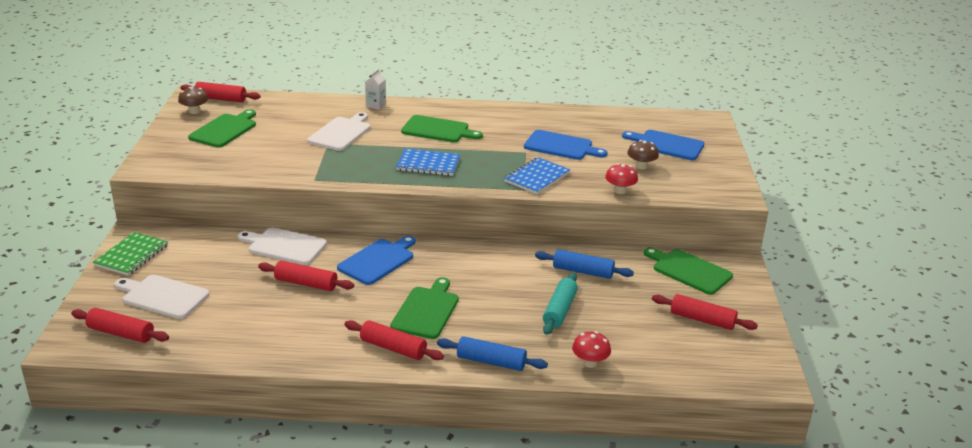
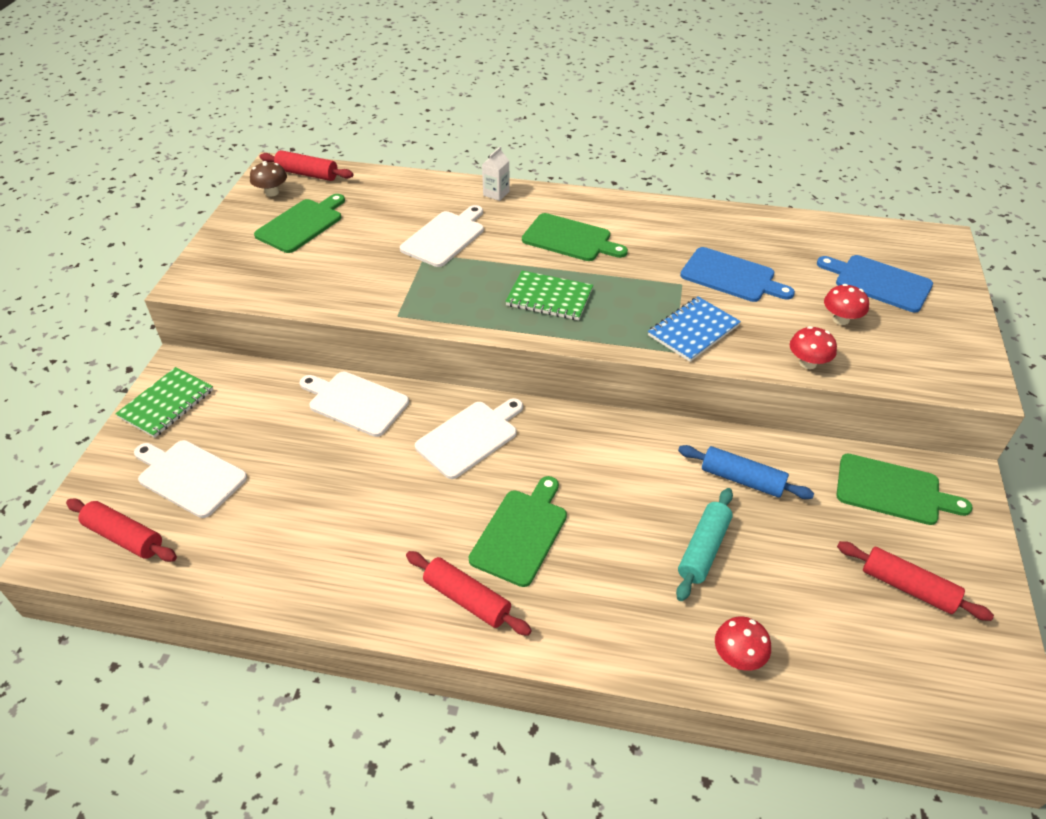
camera: 10 degrees right, 15 degrees up
red rolling pin [258,261,354,291] -> none
blue cutting board [337,236,416,285] -> white cutting board [415,398,523,479]
blue notebook [396,149,460,176] -> green notebook [505,271,593,320]
blue rolling pin [437,336,548,371] -> none
brown mushroom [627,140,659,170] -> red mushroom [824,284,869,325]
green cutting board [644,247,733,295] -> green cutting board turned 150 degrees clockwise [836,454,973,525]

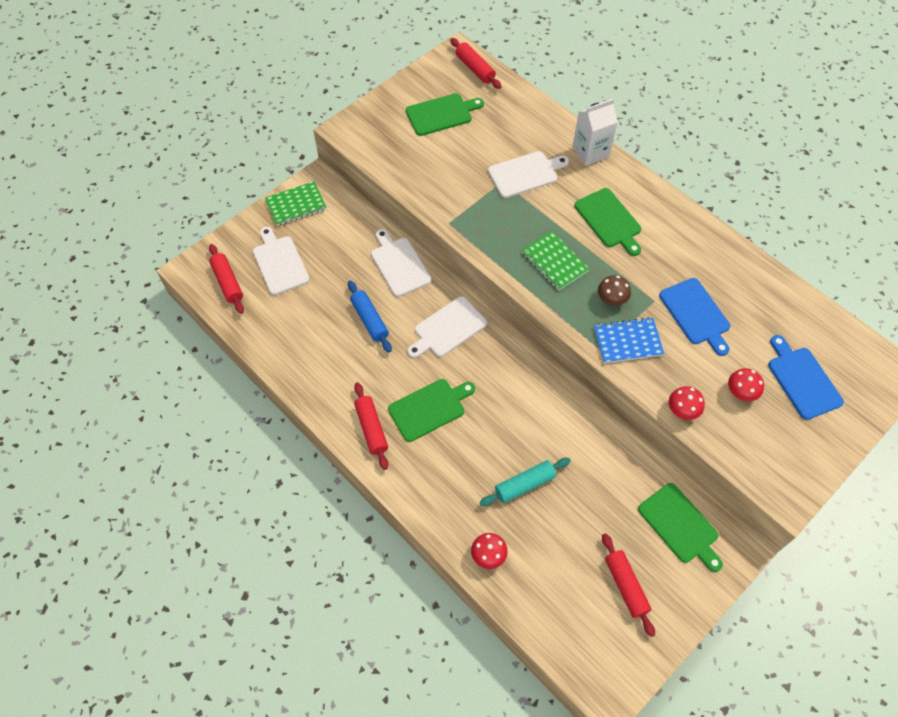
camera: 35 degrees right, 15 degrees up
brown mushroom [250,161,287,197] -> brown mushroom moved to [598,275,631,305]
white cutting board [415,398,523,479] -> white cutting board turned 150 degrees clockwise [407,296,487,358]
white carton [482,147,510,201] -> white carton [572,99,618,166], size x1.72
blue rolling pin [678,445,814,499] -> blue rolling pin moved to [348,281,392,352]

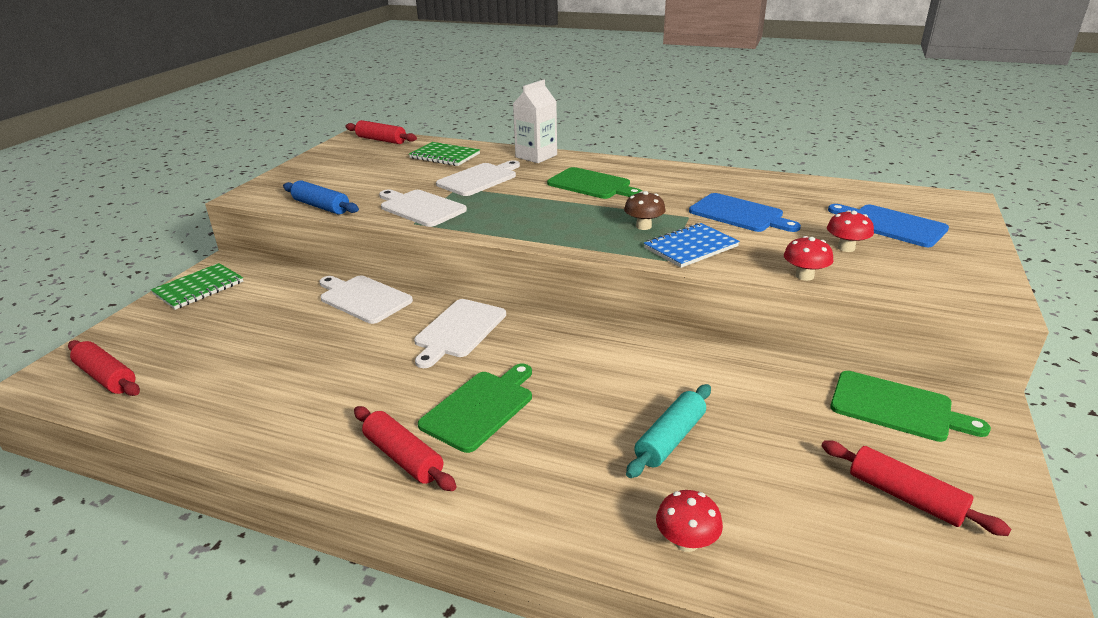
camera: 25 degrees left, 30 degrees down
white cutting board [253,227,310,295] -> white cutting board moved to [379,190,467,227]
blue rolling pin [348,281,392,352] -> blue rolling pin moved to [283,180,359,214]
green cutting board [406,93,484,136] -> none
green notebook [521,231,590,291] -> green notebook moved to [409,142,480,166]

